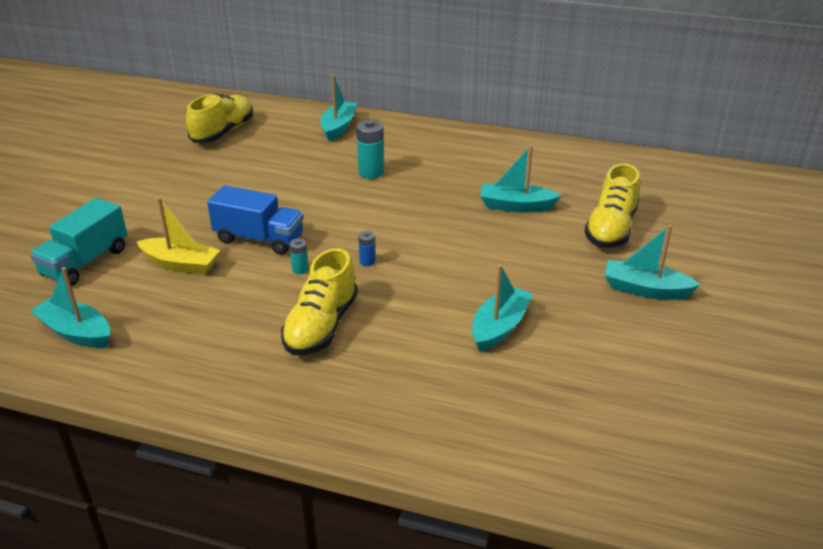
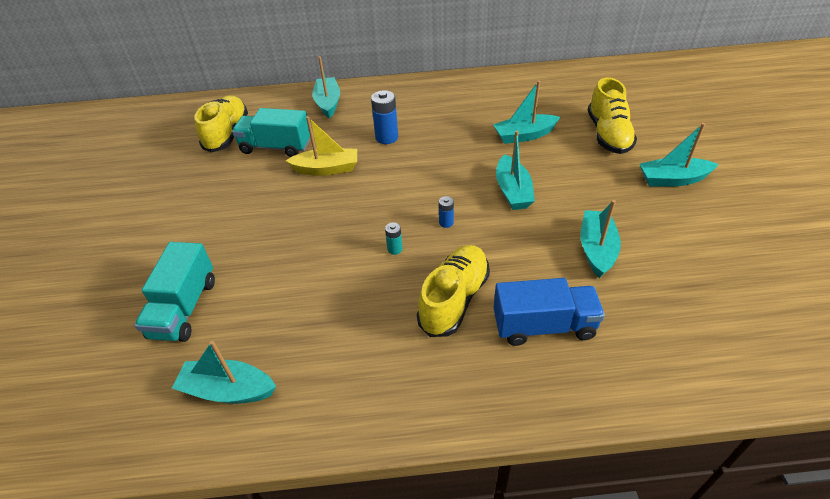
camera: 20 degrees left, 10 degrees up
yellow boat [137,197,220,275] -> yellow boat moved to [286,116,357,176]
blue truck [207,185,304,255] -> blue truck moved to [493,278,605,346]
yellow shoe [281,248,358,355] -> yellow shoe turned 150 degrees counterclockwise [417,245,490,337]
turquoise battery [356,120,384,179] -> blue battery [371,90,398,144]
none -> turquoise truck [232,108,310,157]
none -> turquoise boat [496,131,535,210]

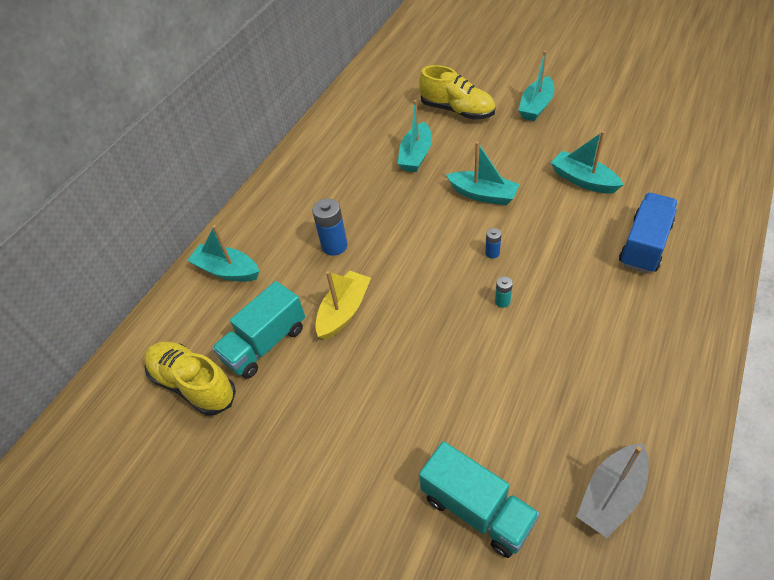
camera: 55 degrees left, 5 degrees up
turquoise boat [172,340,276,404] -> grey boat [576,443,649,538]
yellow shoe [417,245,490,337] -> none

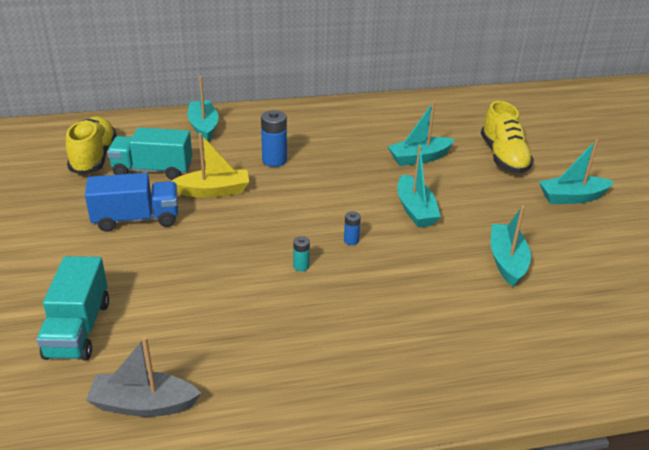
camera: 45 degrees right, 15 degrees down
blue truck [619,193,678,274] -> blue truck moved to [85,173,178,232]

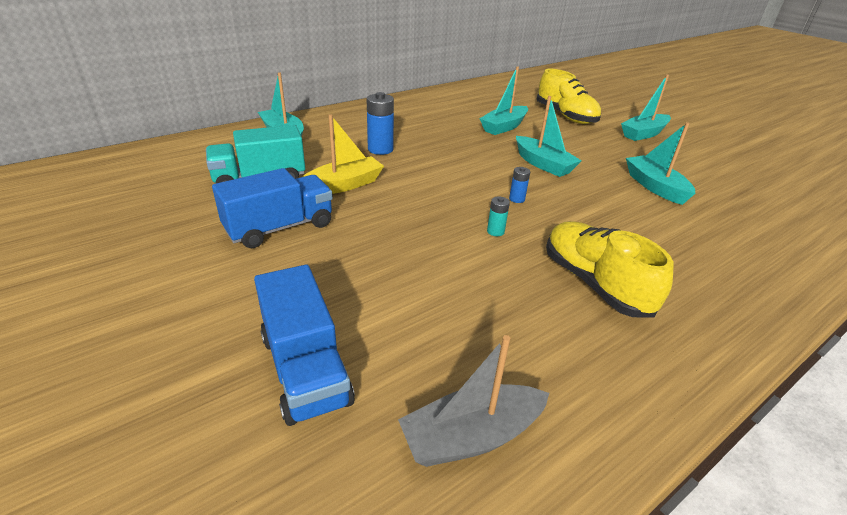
camera: 25 degrees left, 0 degrees up
turquoise truck [37,256,109,360] -> blue truck [254,265,355,426]
yellow shoe [66,116,117,175] -> yellow shoe moved to [546,221,674,318]

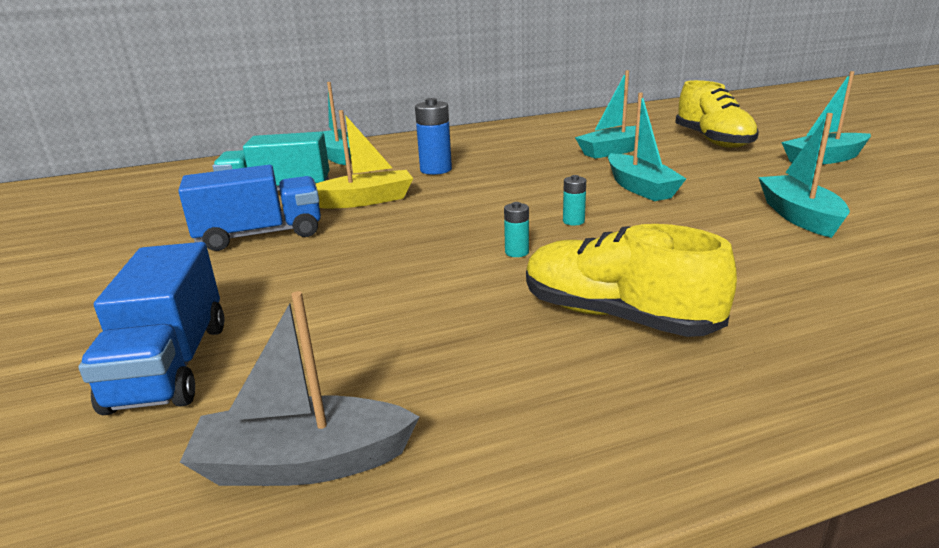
camera: 20 degrees right, 10 degrees down
blue battery [509,167,530,203] -> turquoise battery [563,175,586,226]
yellow shoe [546,221,674,318] -> yellow shoe turned 45 degrees counterclockwise [526,224,737,337]

